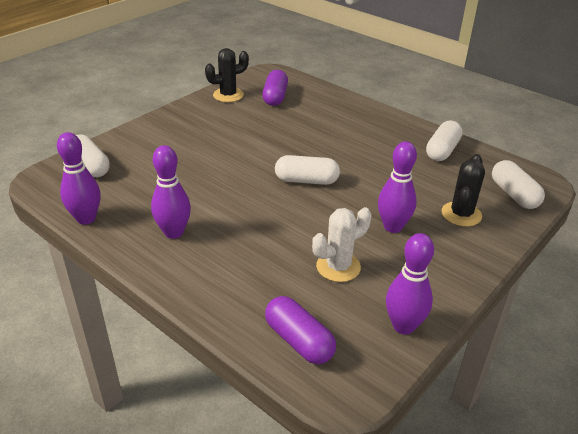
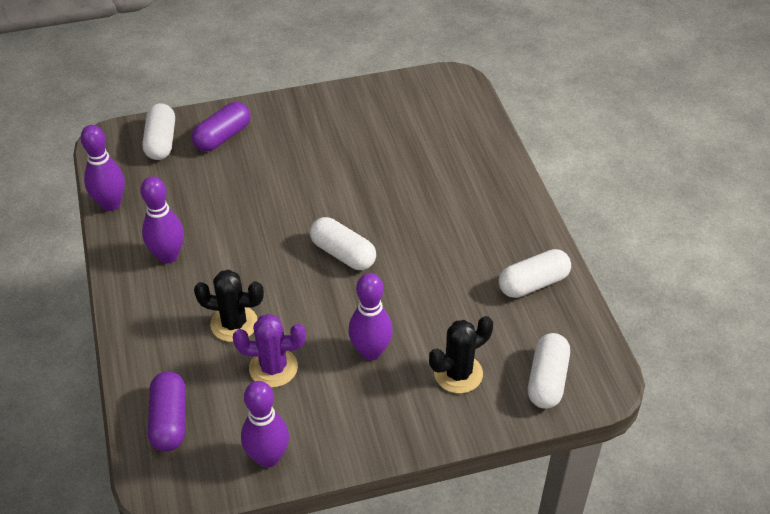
camera: 35 degrees right, 10 degrees up
black cactus [205,48,249,102] -> black cactus moved to [194,270,264,342]
purple capsule [262,70,288,106] -> purple capsule moved to [192,102,250,151]
white cactus [312,207,371,282] -> purple cactus [233,314,306,387]

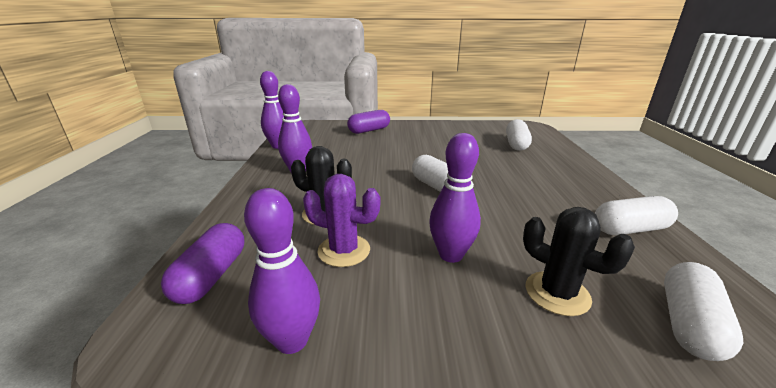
camera: 15 degrees right, 20 degrees down
white capsule [142,103,175,160] -> white capsule moved to [506,119,532,151]
black cactus [429,316,493,394] -> black cactus turned 60 degrees clockwise [523,207,635,316]

